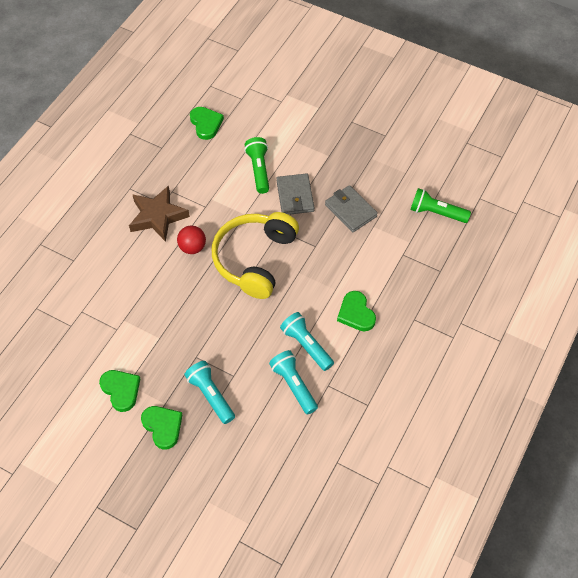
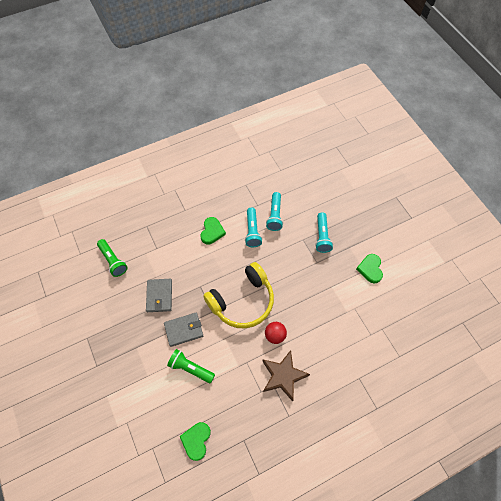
camera: 145 degrees left, 5 degrees up
green heart [141,406,182,449] -> none
green flashlight [244,137,269,194] -> green flashlight turned 90 degrees clockwise [167,349,215,383]
grey wallet [276,173,314,215] -> grey wallet turned 45 degrees clockwise [164,313,203,347]

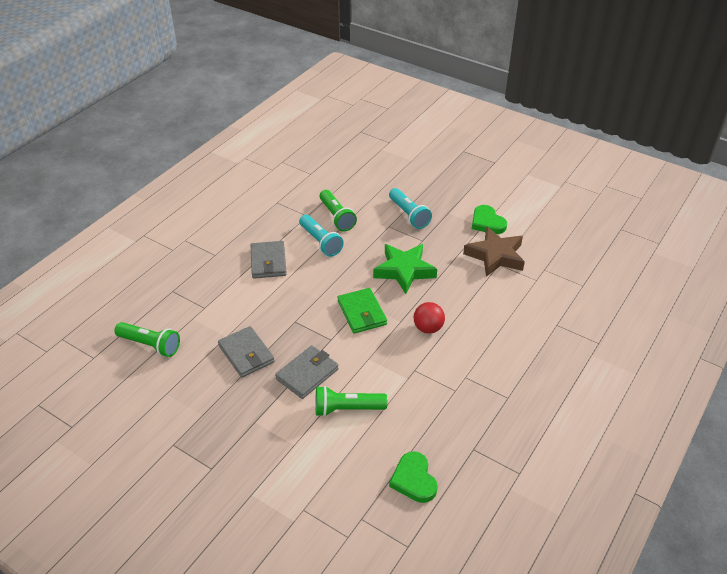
camera: 30 degrees left, 20 degrees down
green heart [200,217,226,244] -> grey wallet [251,241,287,279]
yellow headphones [203,262,274,329] -> green wallet [337,288,387,334]
brown star [262,350,310,402] -> brown star moved to [463,226,525,277]
turquoise flashlight [266,192,283,231] -> green flashlight [319,190,357,231]
none -> green star [373,244,437,294]

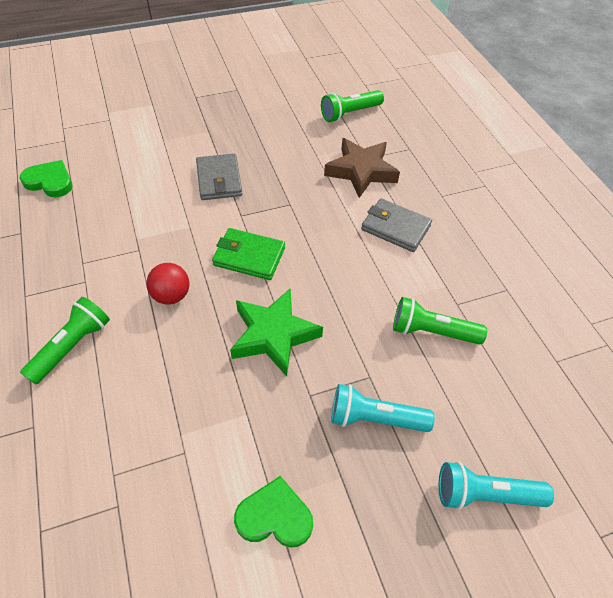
camera: 125 degrees right, 10 degrees up
grey wallet [218,326,275,378] -> none
turquoise flashlight [299,215,344,257] -> turquoise flashlight moved to [439,461,554,510]
green flashlight [315,386,388,417] -> green flashlight moved to [20,297,110,385]
brown star [463,226,525,277] -> brown star moved to [324,138,400,198]

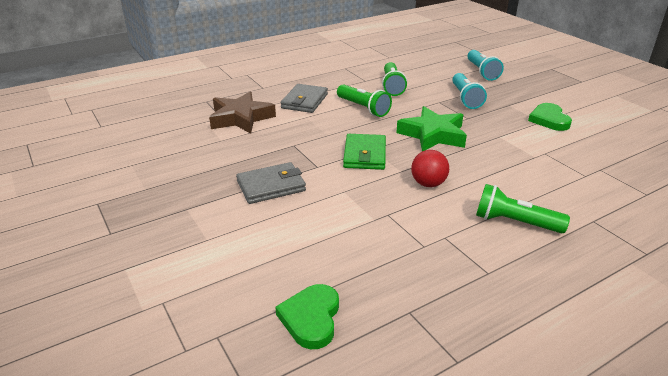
camera: 100 degrees left, 20 degrees down
green flashlight [321,90,384,122] -> green flashlight moved to [337,85,392,117]

